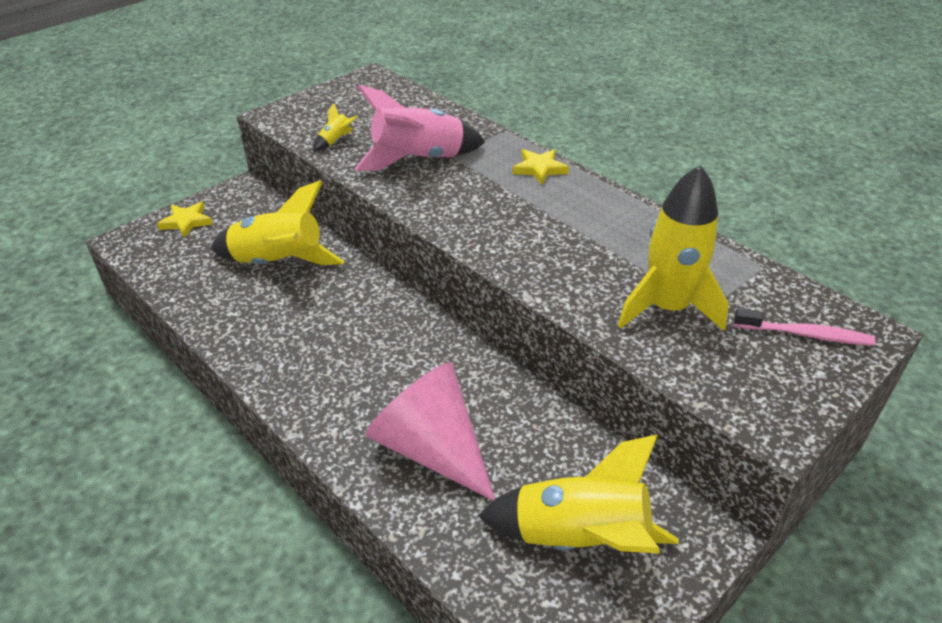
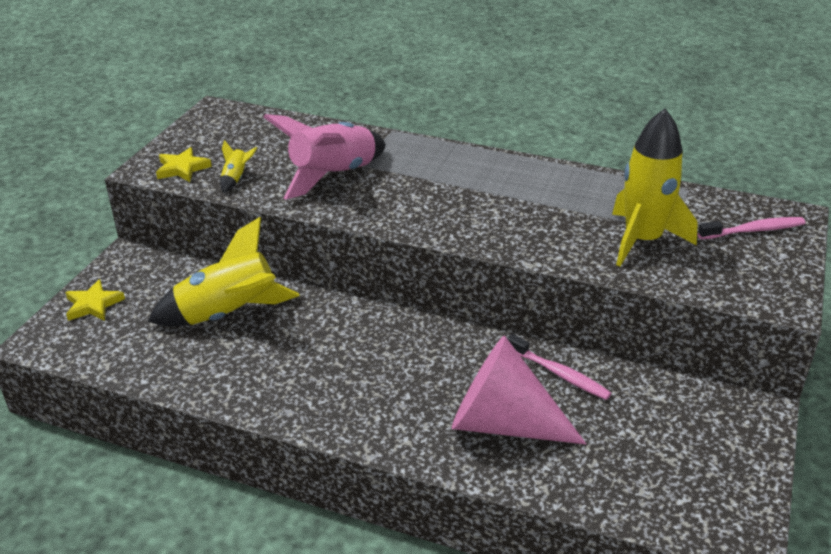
camera: 25 degrees left, 5 degrees down
yellow rocket [478,434,679,553] -> none
yellow star [513,149,569,185] -> yellow star moved to [156,147,212,182]
none -> pink toothbrush [507,334,612,400]

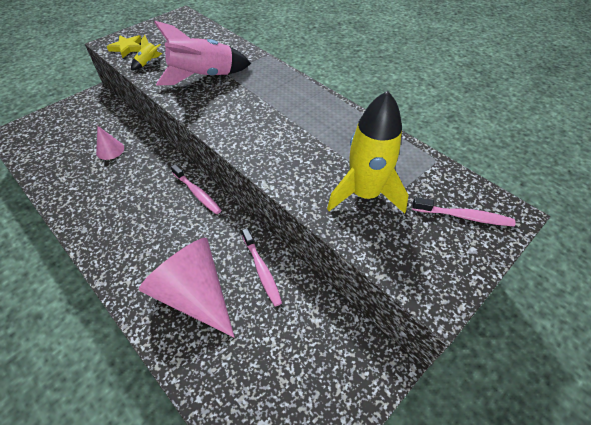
camera: 25 degrees right, 15 degrees up
yellow star [65,279,125,321] -> none
yellow rocket [148,217,299,326] -> pink cone [96,126,124,160]
none -> pink toothbrush [171,164,221,214]

